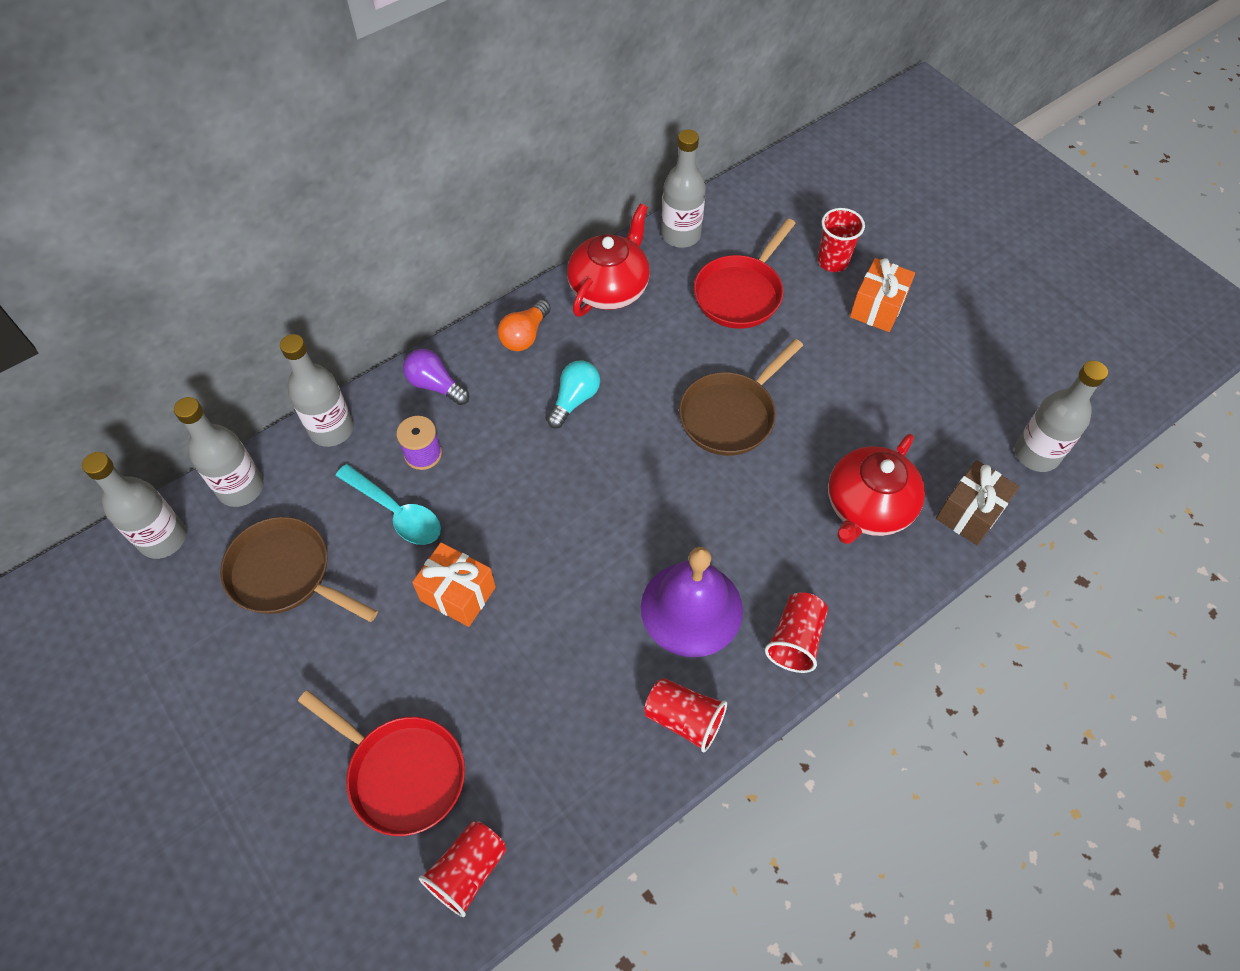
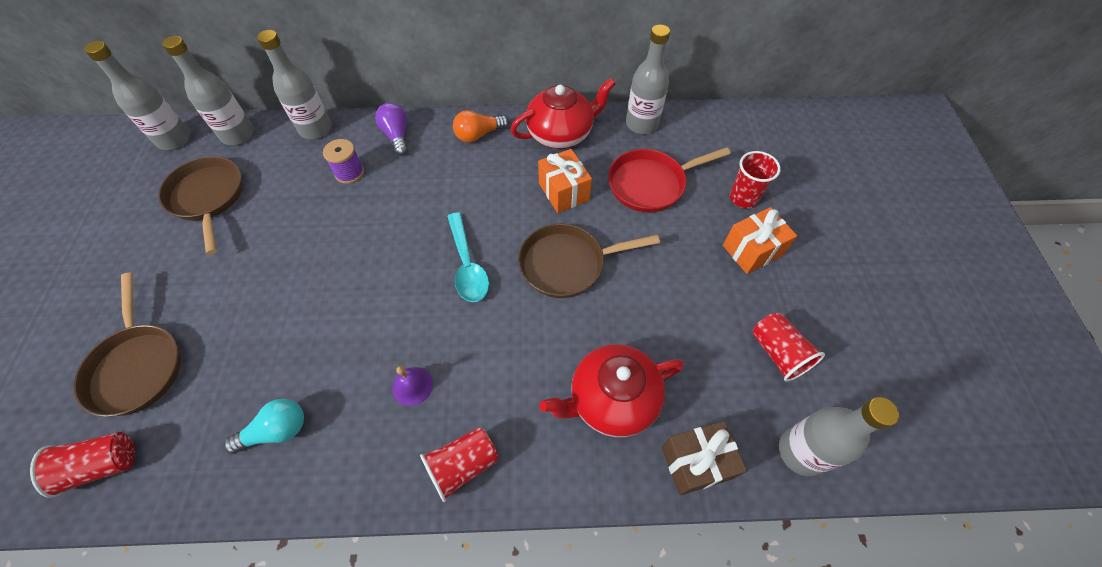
camera: 35 degrees right, 0 degrees up
red pan [298,690,465,836] -> brown pan [74,272,181,417]
turquoise spoon [336,464,441,545] -> turquoise spoon moved to [447,212,489,302]
orange gift [412,542,496,627] -> orange gift moved to [538,149,592,213]
turquoise light bulb [547,360,600,429] -> turquoise light bulb moved to [224,398,304,454]
purple bell [641,547,743,657] -> purple bell [392,366,433,406], size x0.44
red cup [644,678,727,752] -> red cup moved to [752,313,825,382]

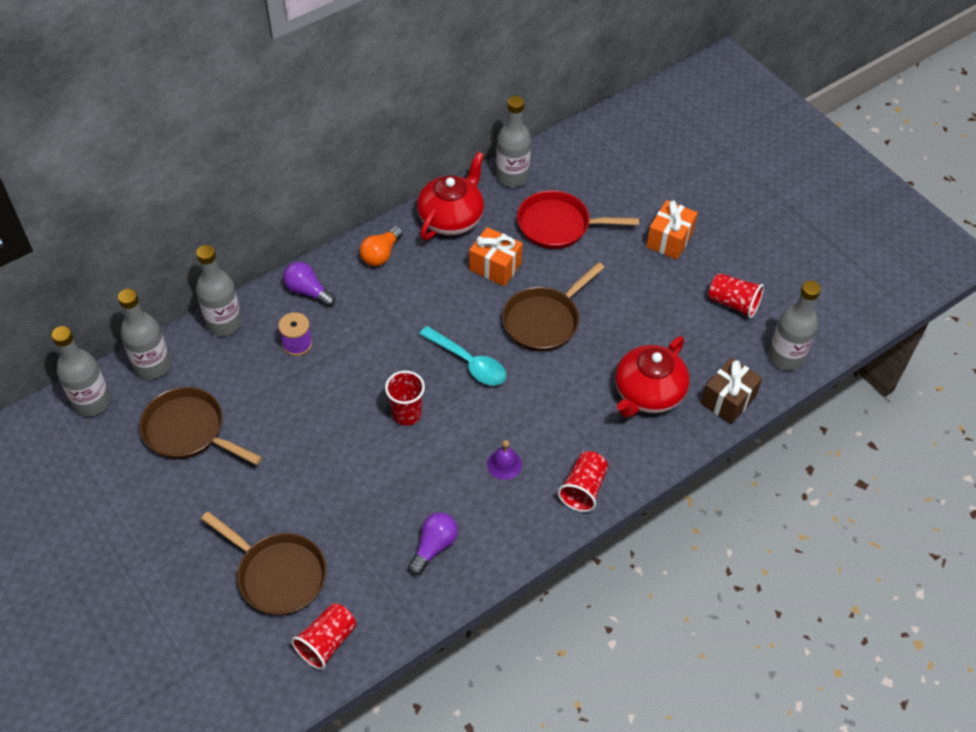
camera: 35 degrees left, 5 degrees down
turquoise light bulb [224,398,304,454] -> purple light bulb [408,512,458,576]
red pan [608,147,731,213] -> red pan turned 60 degrees clockwise [517,190,639,249]
red cup [730,151,781,209] -> red cup moved to [385,371,425,426]

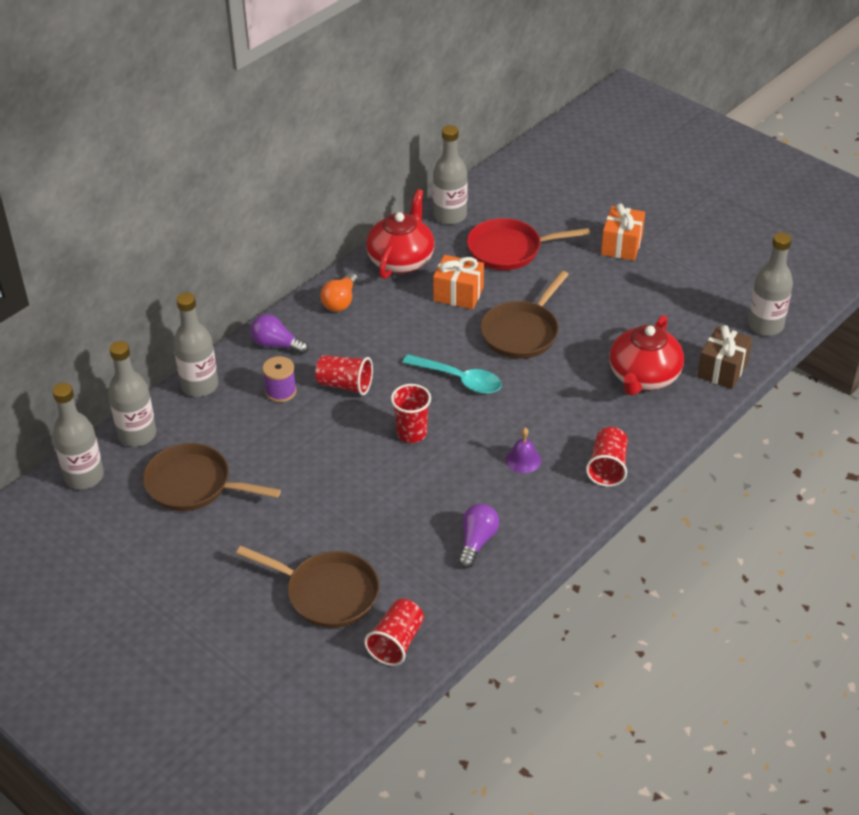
camera: 10 degrees left, 10 degrees down
red cup [708,273,764,318] -> red cup moved to [315,355,373,395]

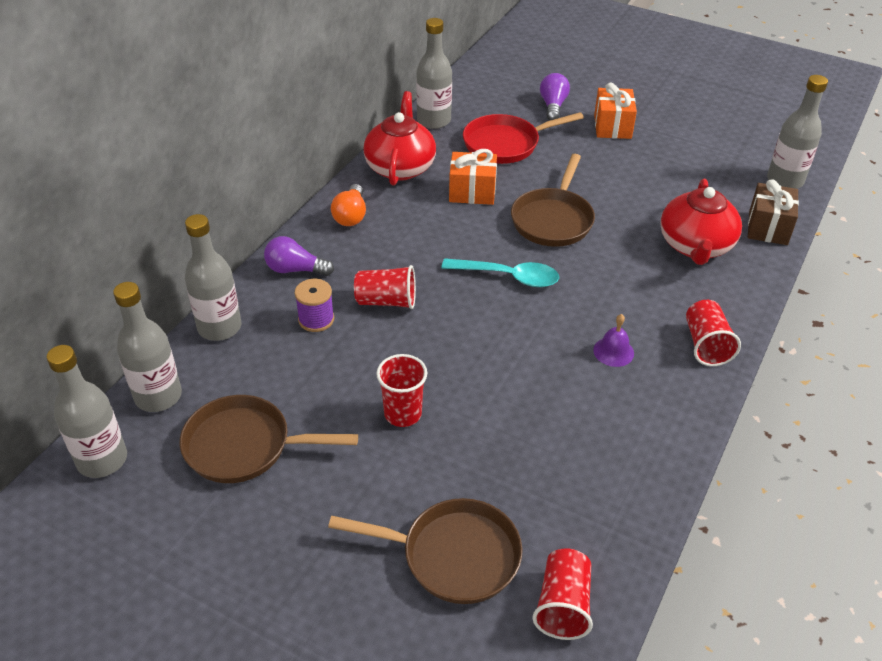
camera: 15 degrees left, 0 degrees up
red cup [391,384,431,443] -> red cup moved to [376,354,427,427]
purple light bulb [458,503,499,568] -> purple light bulb moved to [540,73,570,121]

